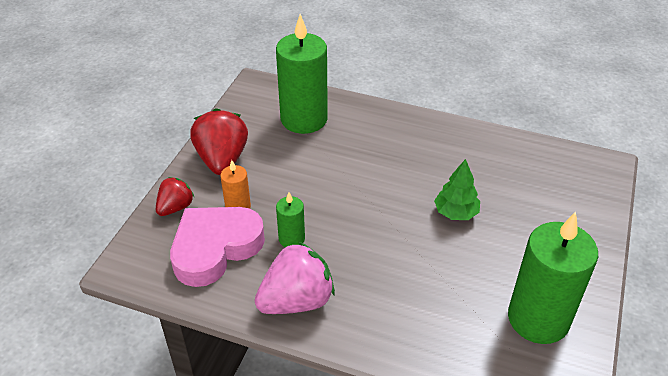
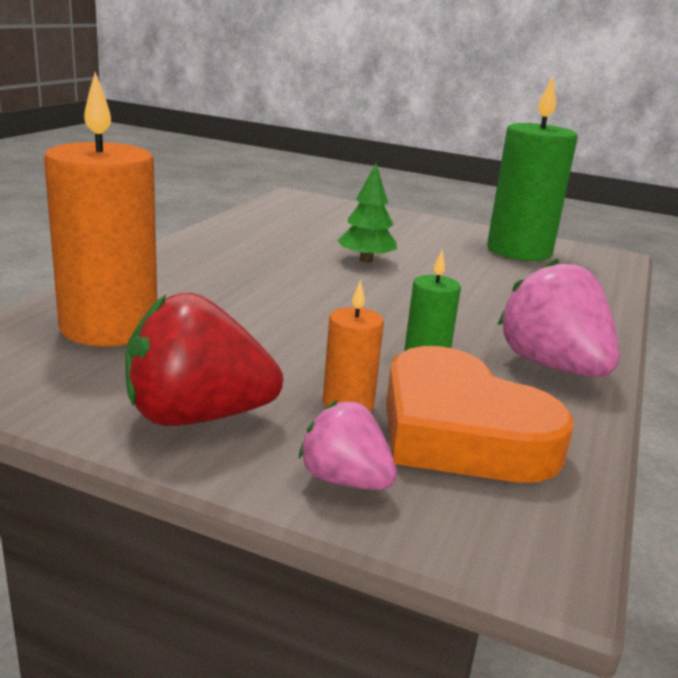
camera: 90 degrees left, 20 degrees down
red strawberry [156,177,194,216] -> pink strawberry [299,400,397,490]
pink heart [170,207,265,287] -> orange heart [386,346,573,482]
green candle [276,14,328,134] -> orange candle [44,72,157,347]

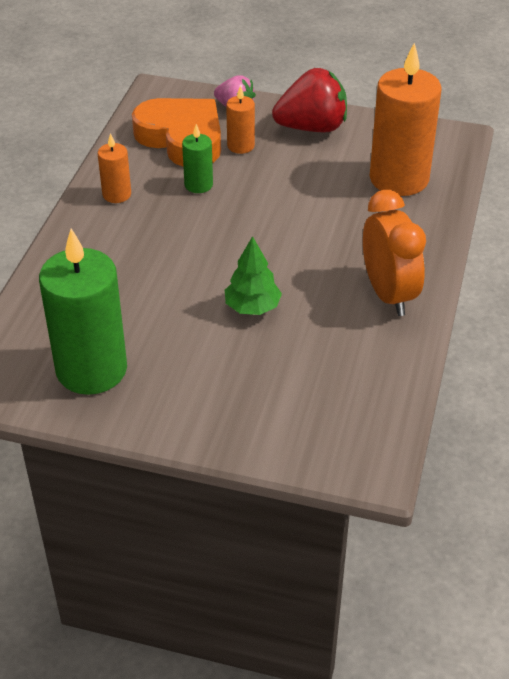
camera: 175 degrees right, 20 degrees up
pink strawberry [497,259,620,377] -> orange candle [98,133,131,203]
none -> orange clock [363,190,426,316]

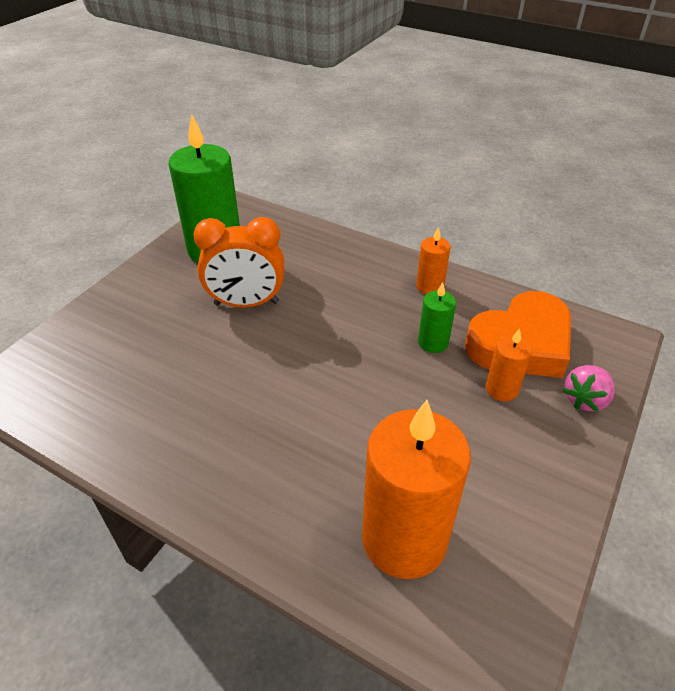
camera: 105 degrees right, 0 degrees up
green tree [225,236,282,315] -> none
red strawberry [272,68,347,132] -> none
orange clock [363,190,426,316] -> orange clock moved to [194,217,284,307]

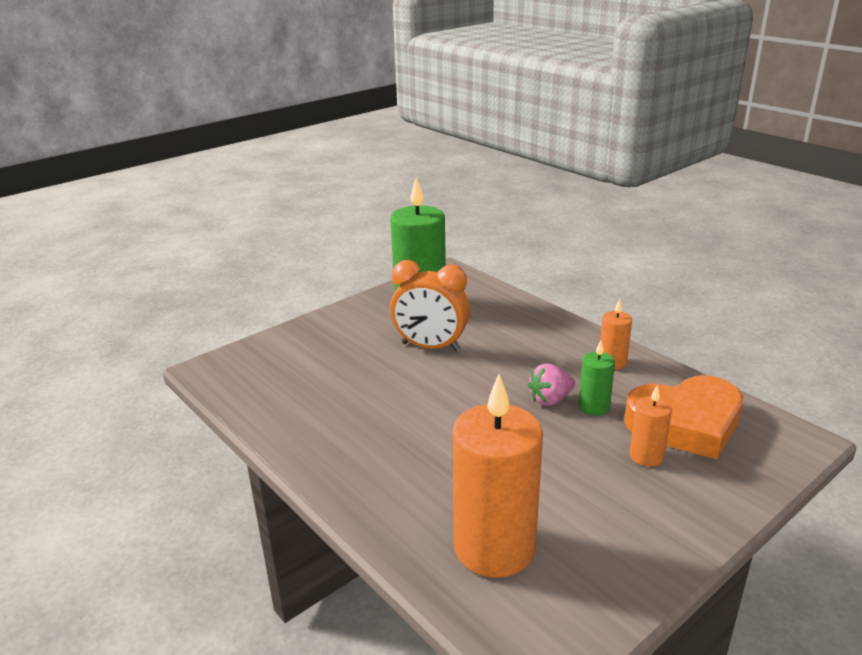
camera: 20 degrees right, 15 degrees down
pink strawberry [563,365,614,412] -> pink strawberry moved to [528,364,575,406]

